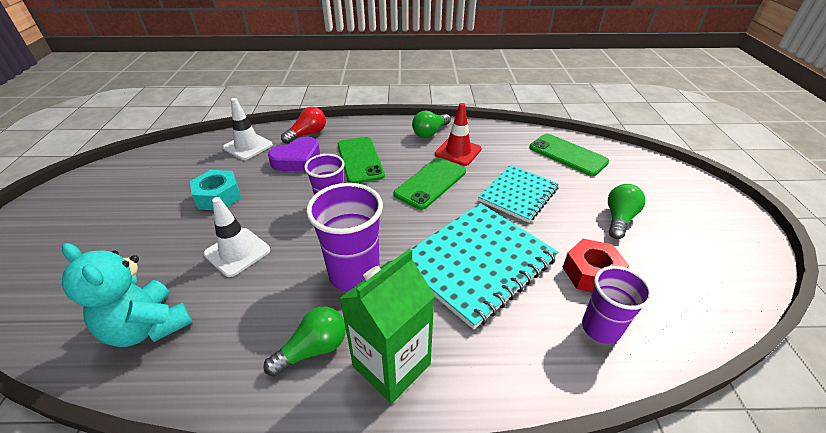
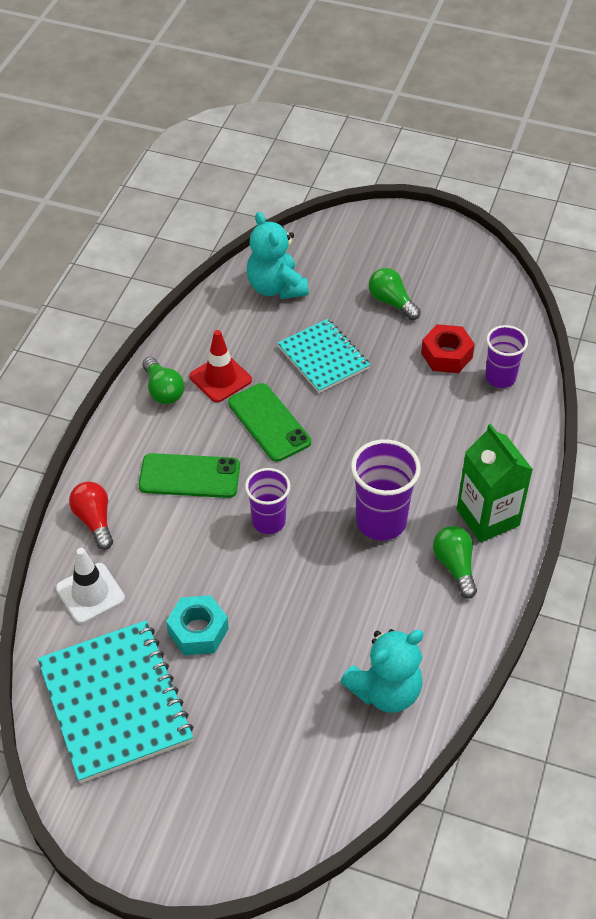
camera: 70 degrees left, 10 degrees up
white traffic cone [204,197,270,277] -> none
purple heart [268,137,320,171] -> none
turquoise notebook [411,203,558,329] -> turquoise notebook moved to [37,620,194,783]
green phone [529,134,609,176] -> turquoise teddy bear [247,212,309,299]

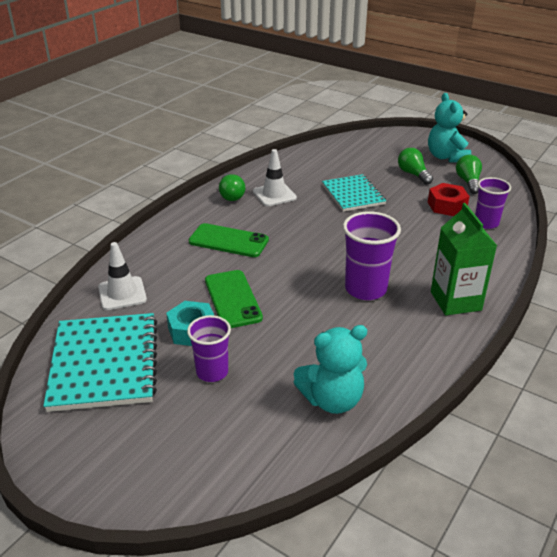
camera: 15 degrees right, 15 degrees down
red light bulb [69,481,113,550] -> none
red traffic cone [189,330,252,402] -> white traffic cone [253,149,297,206]
green phone [228,383,311,462] -> green phone moved to [205,270,263,328]
purple cup [245,468,290,534] -> purple cup moved to [187,315,231,382]
turquoise teddy bear [247,212,309,299] -> turquoise teddy bear moved to [428,93,471,162]
green light bulb [433,526,477,598] -> green light bulb moved to [456,155,482,194]

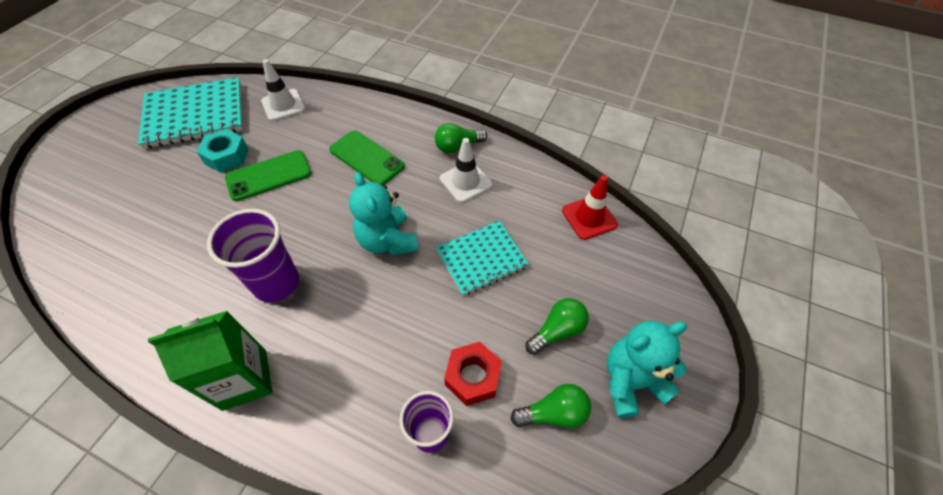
camera: 80 degrees right, 20 degrees up
purple cup [187,315,231,382] -> none
green phone [189,223,269,257] -> green phone turned 60 degrees counterclockwise [329,131,405,186]
turquoise teddy bear [294,325,367,414] -> turquoise teddy bear moved to [349,172,419,256]
none -> red traffic cone [562,175,618,240]

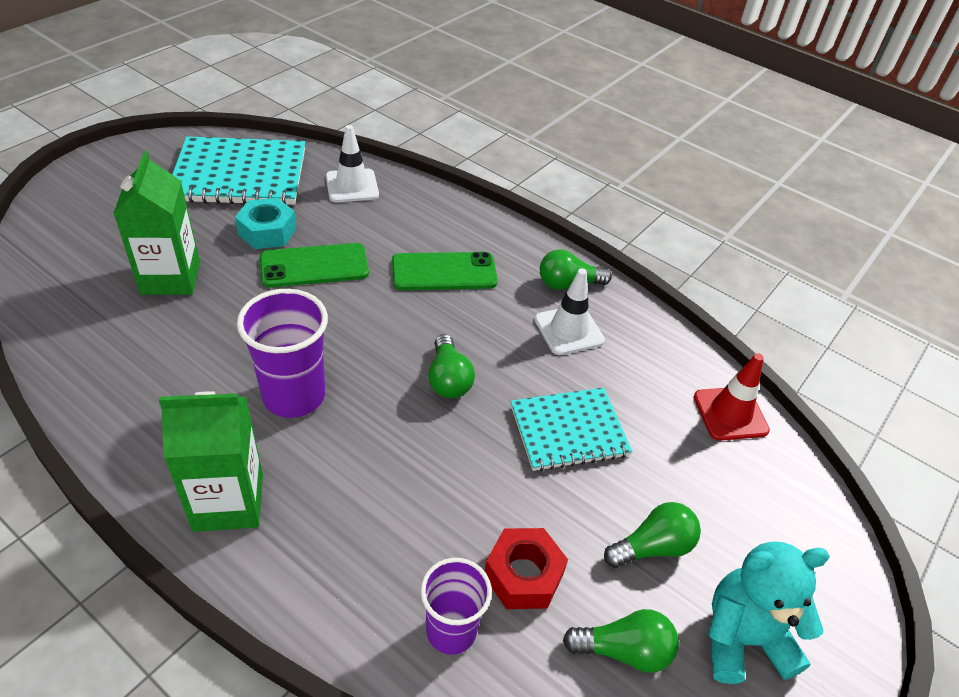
camera: 10 degrees right, 10 degrees down
green phone [329,131,405,186] -> green phone turned 60 degrees counterclockwise [392,252,498,290]
turquoise teddy bear [349,172,419,256] -> green light bulb [428,334,475,398]
none -> green carton [113,151,200,295]

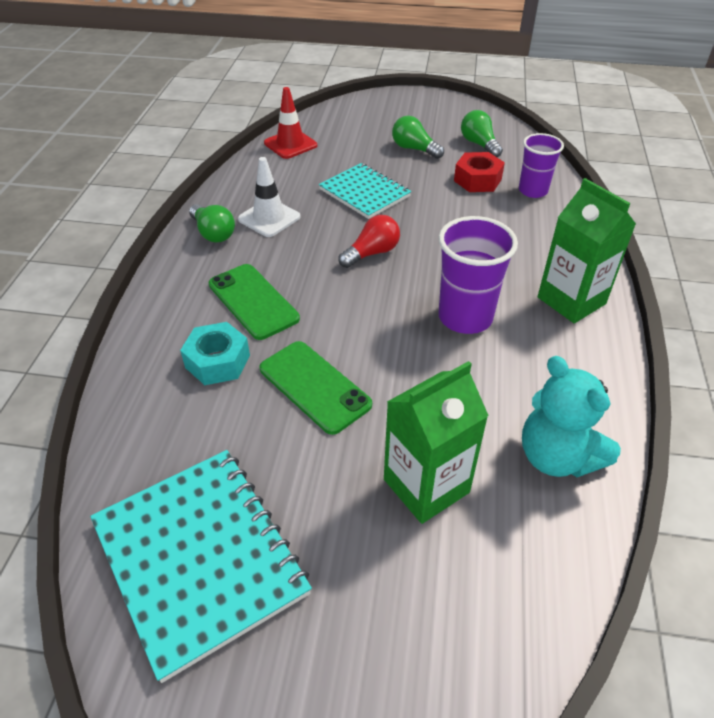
camera: 115 degrees left, 0 degrees up
turquoise nut [235,198,296,249] -> turquoise nut moved to [180,322,250,385]
white traffic cone [326,125,379,202] -> none
green light bulb [428,334,475,398] -> red light bulb [339,215,400,268]
turquoise teddy bear [708,542,830,684] -> turquoise teddy bear moved to [522,356,621,477]

